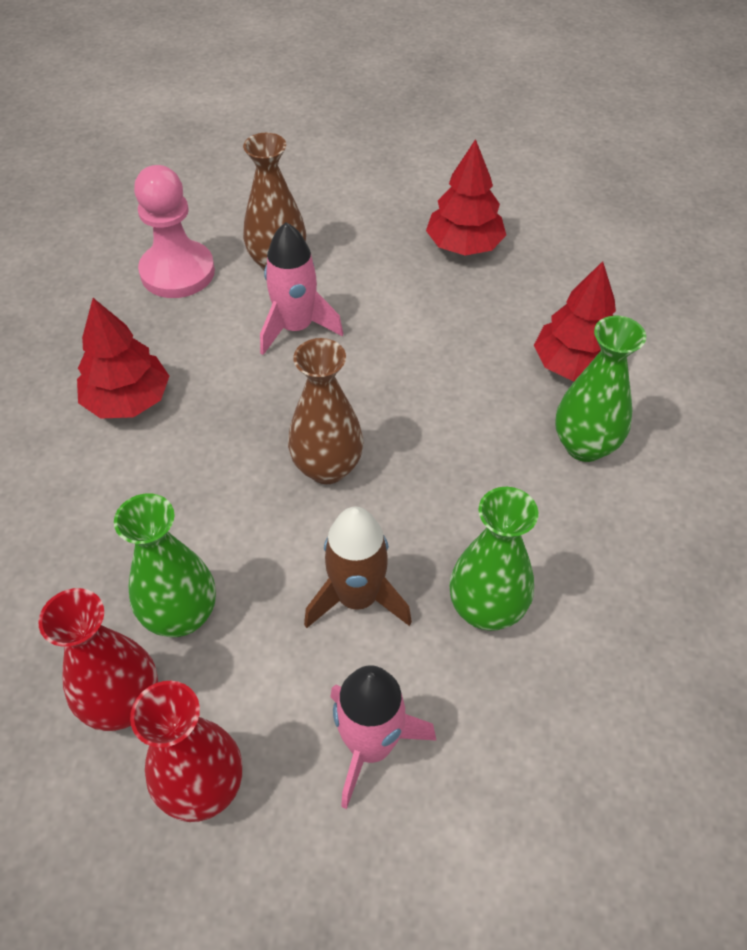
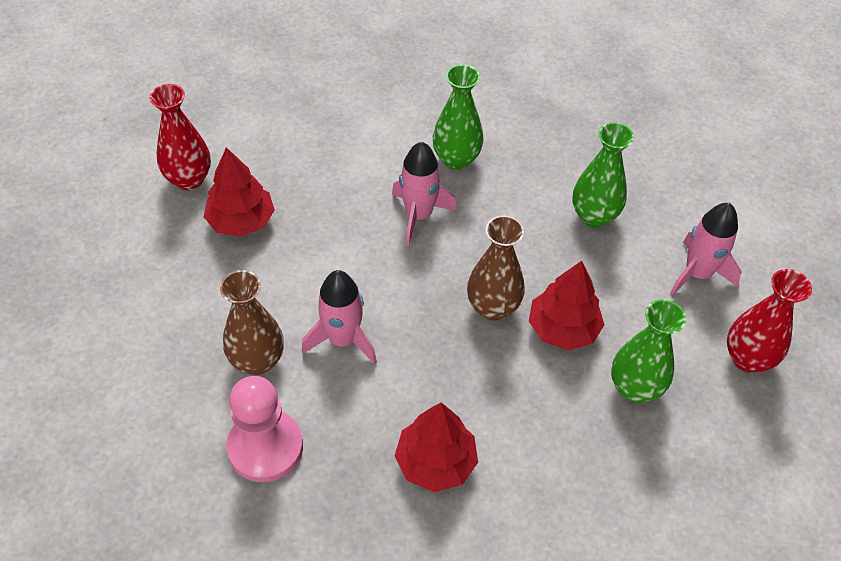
camera: 95 degrees left, 0 degrees up
red vase [39,588,158,731] -> red vase moved to [149,84,211,190]
brown rocket [304,507,412,628] -> none
red tree [534,261,616,381] -> red tree moved to [529,261,604,350]
none -> pink rocket [392,142,457,245]

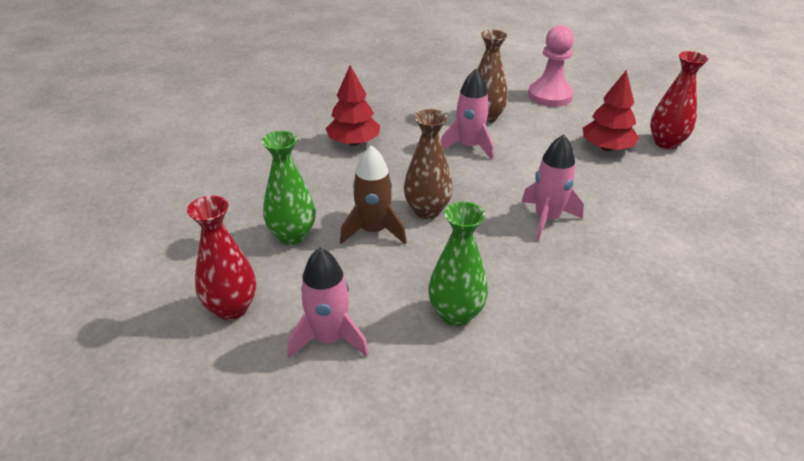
camera: 130 degrees right, 15 degrees down
pink pawn [226,376,303,482] -> pink pawn moved to [528,25,574,107]
green vase [433,65,484,170] -> none
red tree [529,261,604,350] -> brown rocket [340,145,407,244]

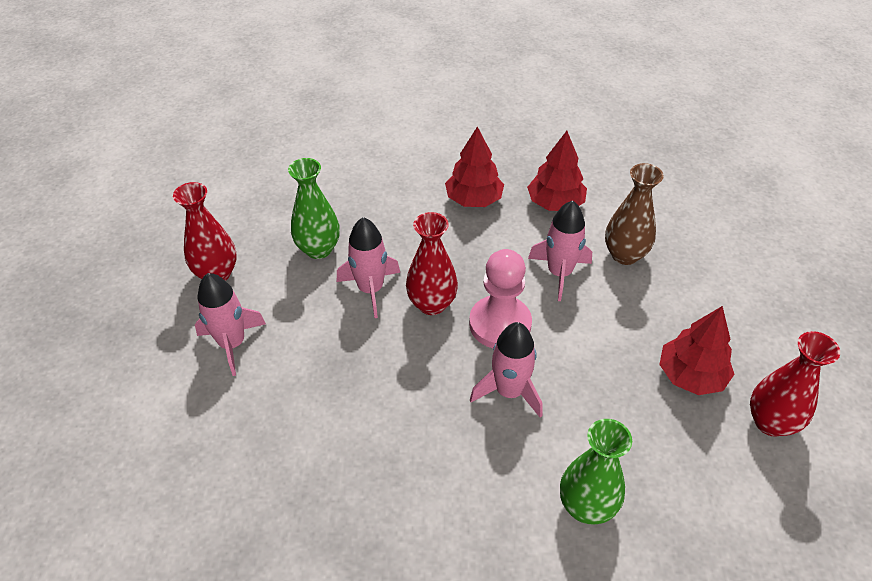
camera: 50 degrees right, 10 degrees up
brown rocket [340,145,407,244] -> pink rocket [337,217,400,318]
brown vase [404,109,453,219] -> red vase [406,212,458,315]
green vase [428,201,488,326] -> green vase moved to [560,419,632,524]
pink pawn [528,25,574,107] -> pink pawn moved to [469,249,532,348]
none -> red tree [527,131,587,211]

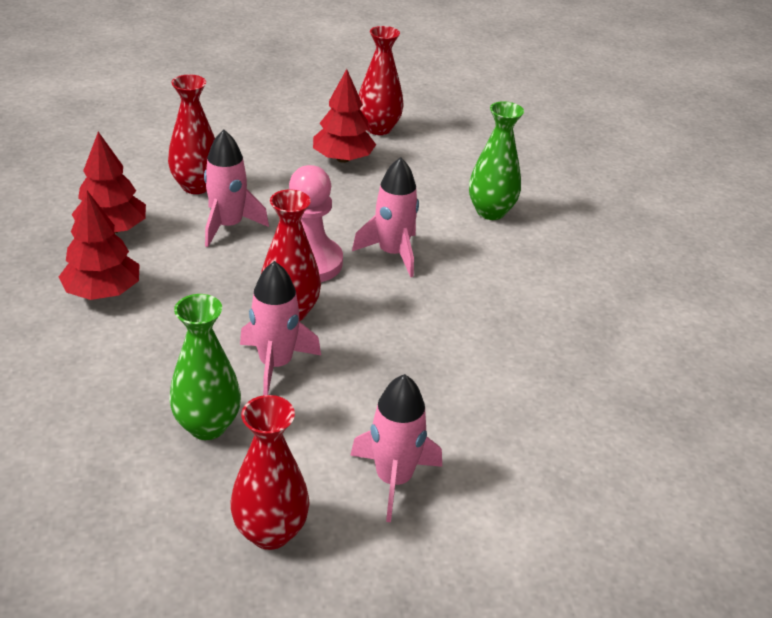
camera: 105 degrees left, 10 degrees down
brown vase [605,163,664,265] -> red vase [168,74,215,194]

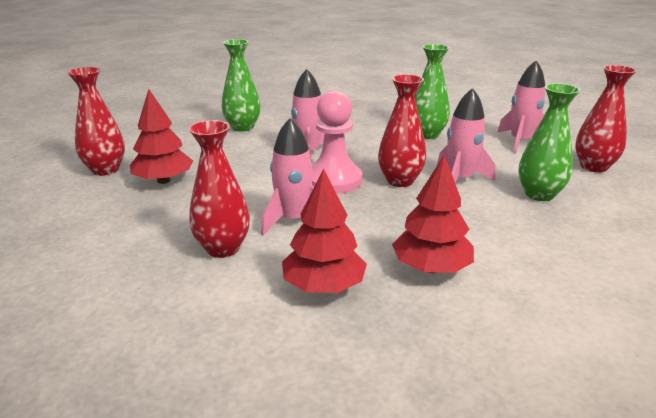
camera: 95 degrees left, 10 degrees down
none -> green vase [415,44,450,139]

